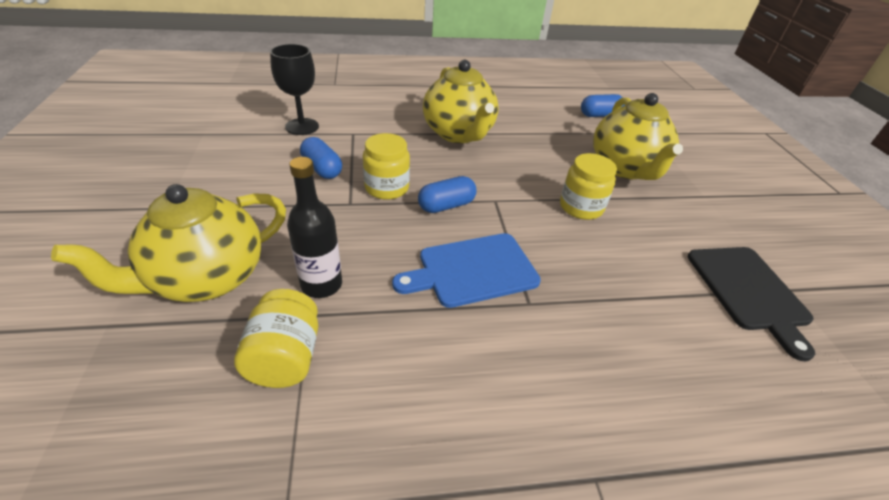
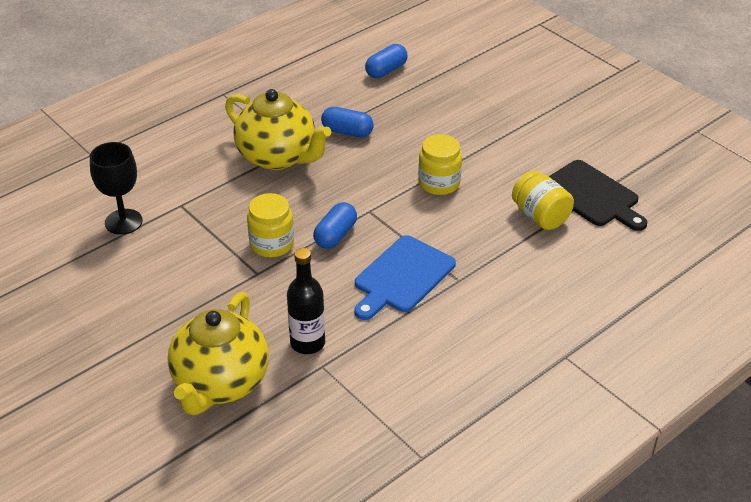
camera: 30 degrees left, 0 degrees up
yellow jar [234,289,318,388] -> yellow jar moved to [512,171,574,230]
blue capsule [300,137,342,179] -> blue capsule moved to [321,107,374,137]
yellow teapot [593,93,683,180] -> none

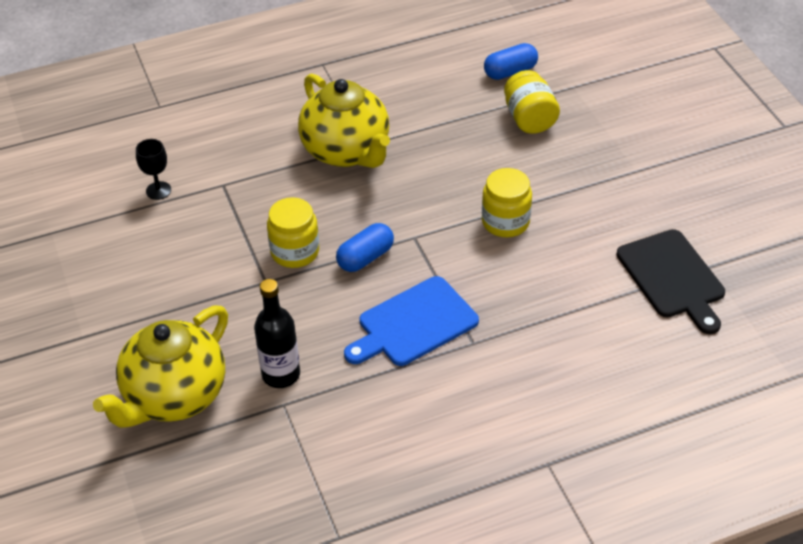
camera: 20 degrees right, 5 degrees up
black goblet [90,142,143,235] -> black goblet [136,139,171,200], size x0.63
blue capsule [321,107,374,137] -> none
yellow jar [512,171,574,230] -> yellow jar moved to [504,70,560,134]

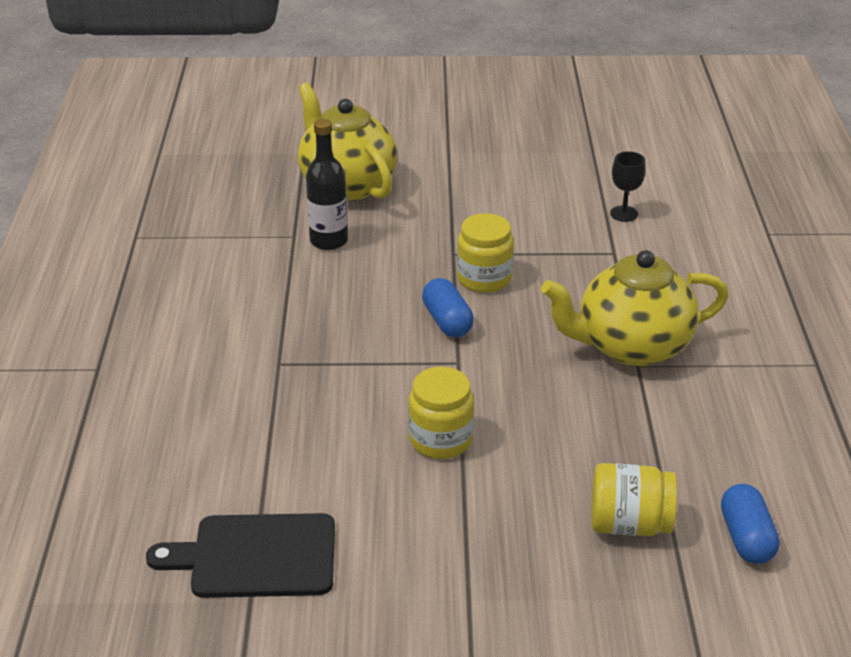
camera: 110 degrees right, 10 degrees down
blue cutting board [344,276,479,366] -> none

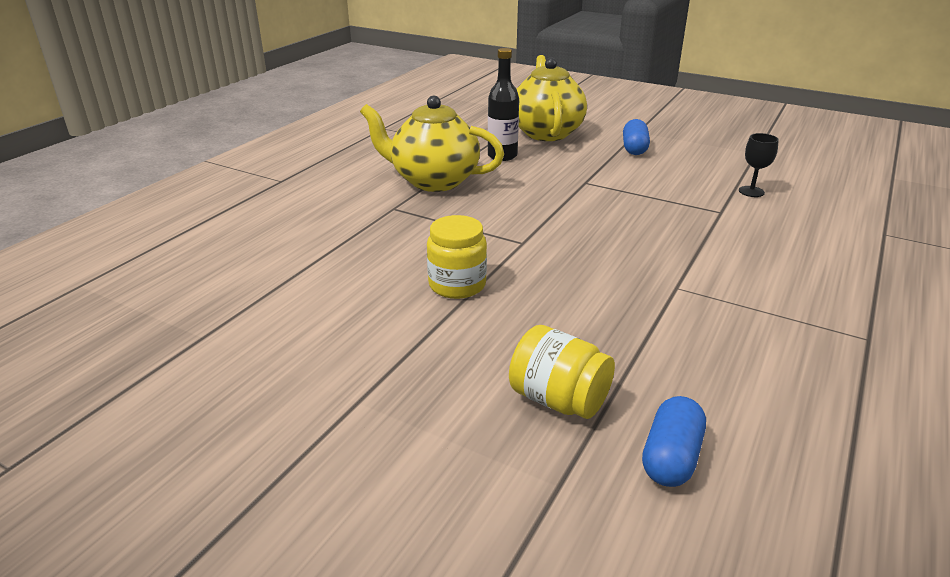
camera: 30 degrees right, 5 degrees down
black cutting board [146,513,335,598] -> none
blue capsule [422,278,474,337] -> blue capsule moved to [623,119,650,155]
yellow jar [457,213,514,293] -> none
yellow teapot [541,250,728,366] -> yellow teapot moved to [360,96,504,192]

